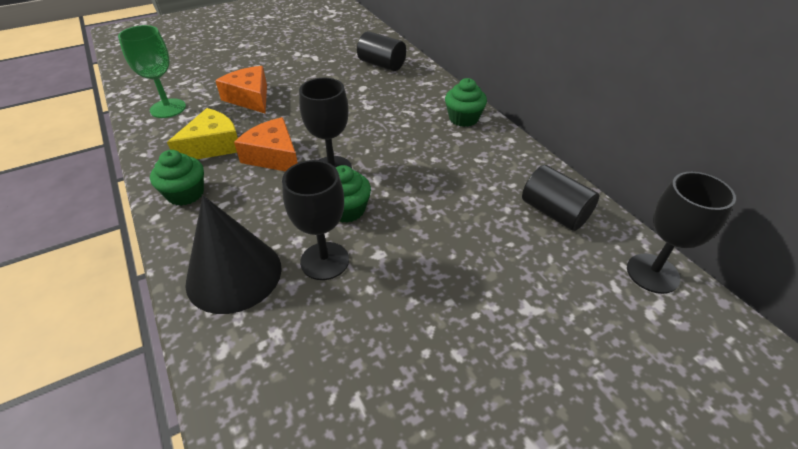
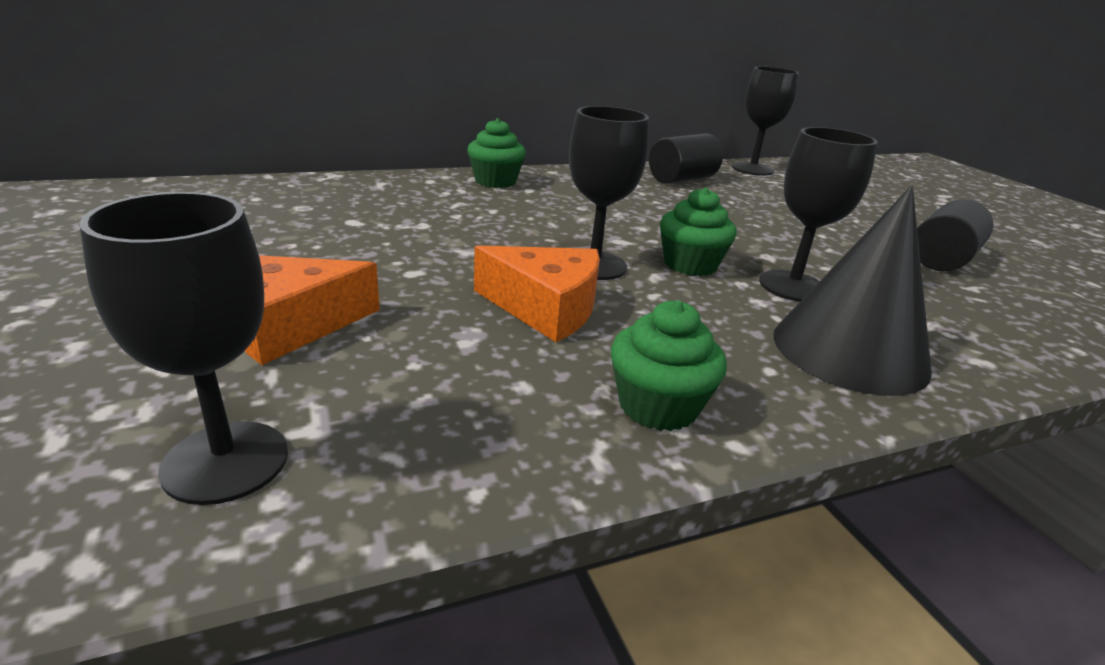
camera: 85 degrees left, 15 degrees down
green goblet [118,25,186,118] -> black goblet [79,192,288,505]
yellow cheese [167,108,238,159] -> none
orange cheese [234,117,298,172] -> orange cheese turned 120 degrees counterclockwise [474,246,600,342]
black cylinder [357,31,406,71] -> black cylinder moved to [917,199,994,272]

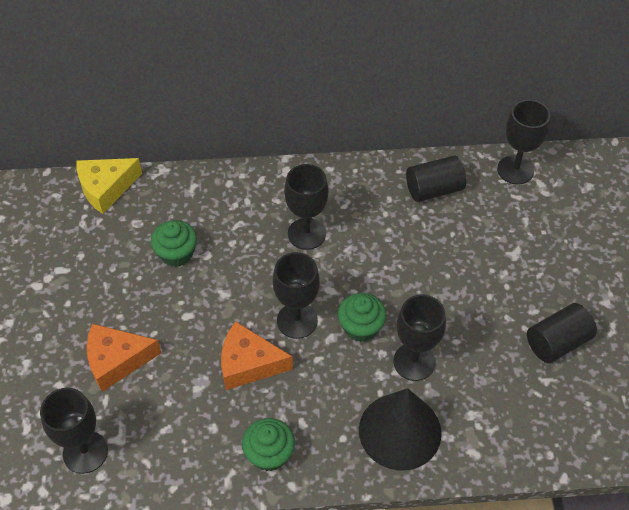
camera: 20 degrees right, 25 degrees up
green cupcake [467,118,526,188] -> green cupcake moved to [151,220,197,267]
orange cheese [474,246,600,342] -> orange cheese turned 150 degrees clockwise [221,321,293,390]
none -> yellow cheese [76,158,142,214]
none -> black goblet [284,164,328,250]

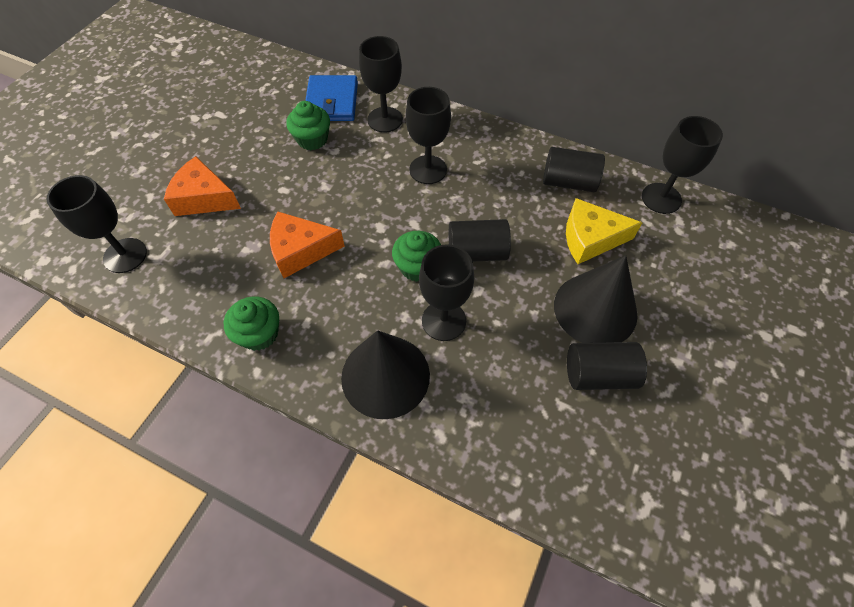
camera: 30 degrees right, 5 degrees up
yellow cheese [76,158,142,214] -> yellow cheese moved to [566,198,643,264]
orange cheese [221,321,293,390] -> orange cheese turned 45 degrees counterclockwise [270,212,345,278]
black goblet [273,252,320,339] -> black goblet moved to [359,36,403,133]
none -> blue wallet [305,75,358,121]
none -> black cylinder [449,219,511,262]
none -> black cone [554,255,638,343]

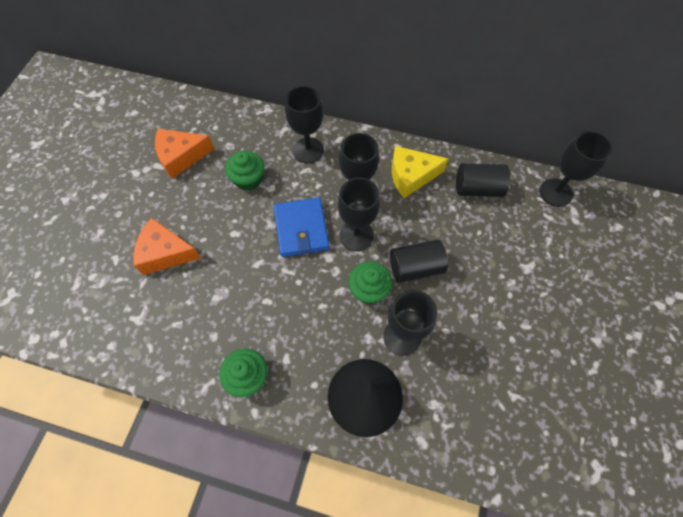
camera: 10 degrees left, 5 degrees up
black goblet [46,175,147,273] -> black goblet moved to [338,177,380,251]
orange cheese [270,212,345,278] -> orange cheese moved to [155,129,214,179]
blue wallet [305,75,358,121] -> blue wallet moved to [274,197,330,257]
black cone [554,255,638,343] -> none
yellow cheese [566,198,643,264] -> yellow cheese moved to [392,146,448,198]
black cylinder [567,342,647,390] -> none

